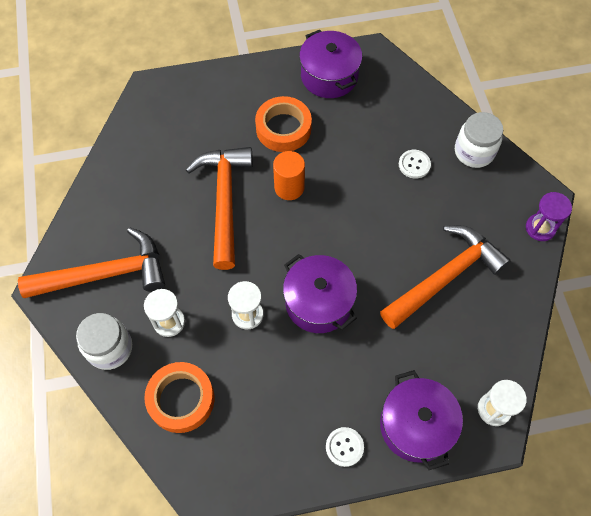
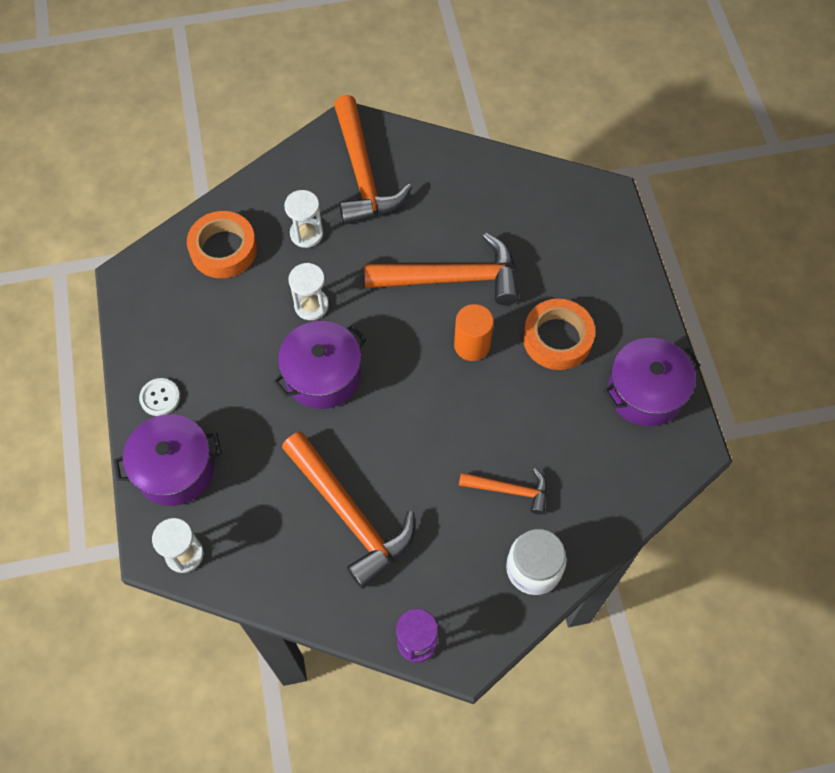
camera: 90 degrees right, 0 degrees up
white jar [76,313,132,370] -> none
white button [399,150,431,179] -> orange hammer [459,468,547,515]

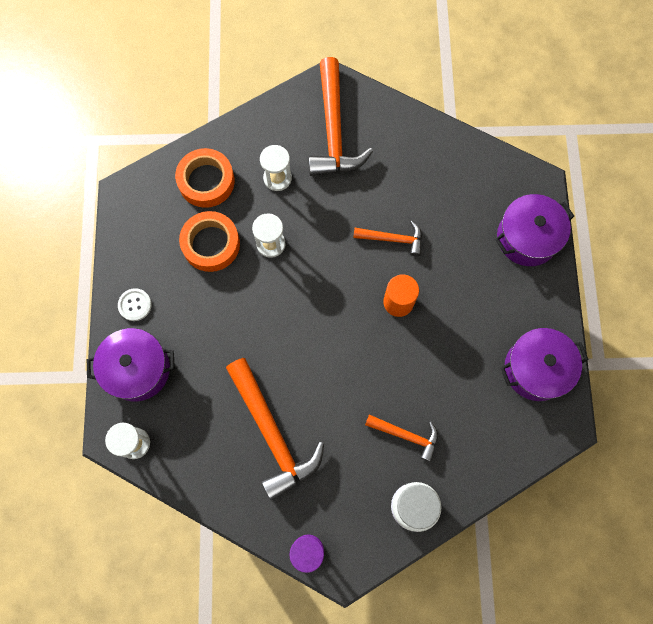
camera: 10 degrees right, 10 degrees up
purple pot [273,321,367,409] -> purple pot moved to [495,194,574,266]
orange hammer [364,233,519,305] -> orange hammer [353,221,422,256], size x0.53
orange tape [523,299,595,370] -> orange tape moved to [179,211,240,272]

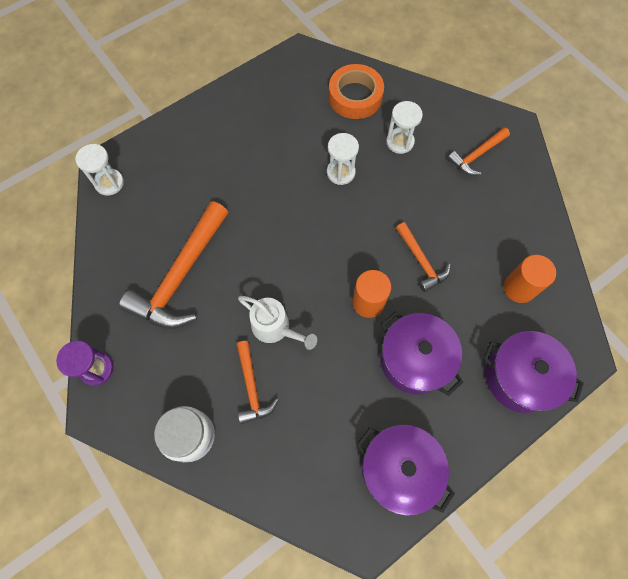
camera: 55 degrees right, 5 degrees down
purple pot [87,328,175,401] -> purple pot moved to [380,311,463,396]
white button [118,288,152,321] -> none
orange tape [179,211,240,272] -> none
orange hammer [308,57,373,176] -> orange hammer [448,127,510,175], size x0.53
none -> white watering can [238,296,317,350]
none -> orange cylinder [504,255,556,303]

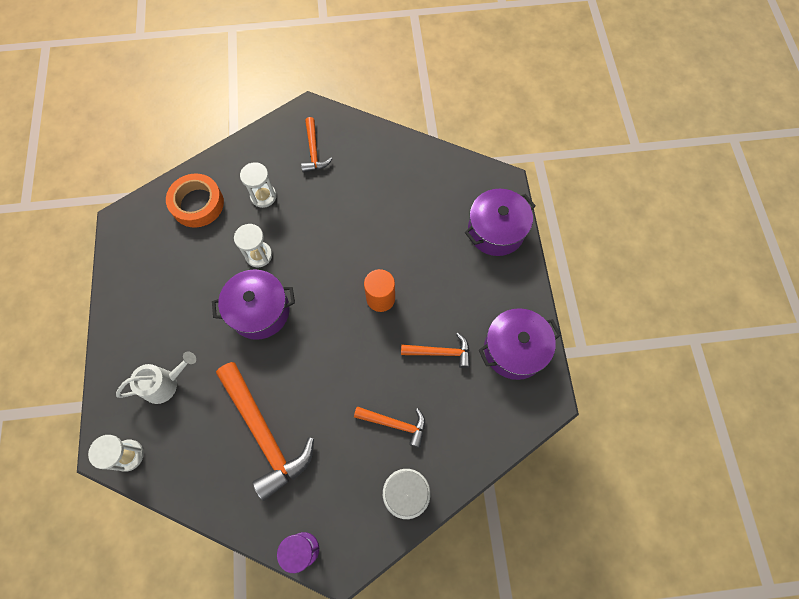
camera: 60 degrees left, 0 degrees up
white watering can [238,296,317,350] -> white watering can moved to [116,352,196,404]
purple pot [380,311,463,396] -> purple pot moved to [212,269,295,340]
orange hammer [396,222,451,292] -> orange hammer moved to [401,333,470,368]
orange cylinder [504,255,556,303] -> none

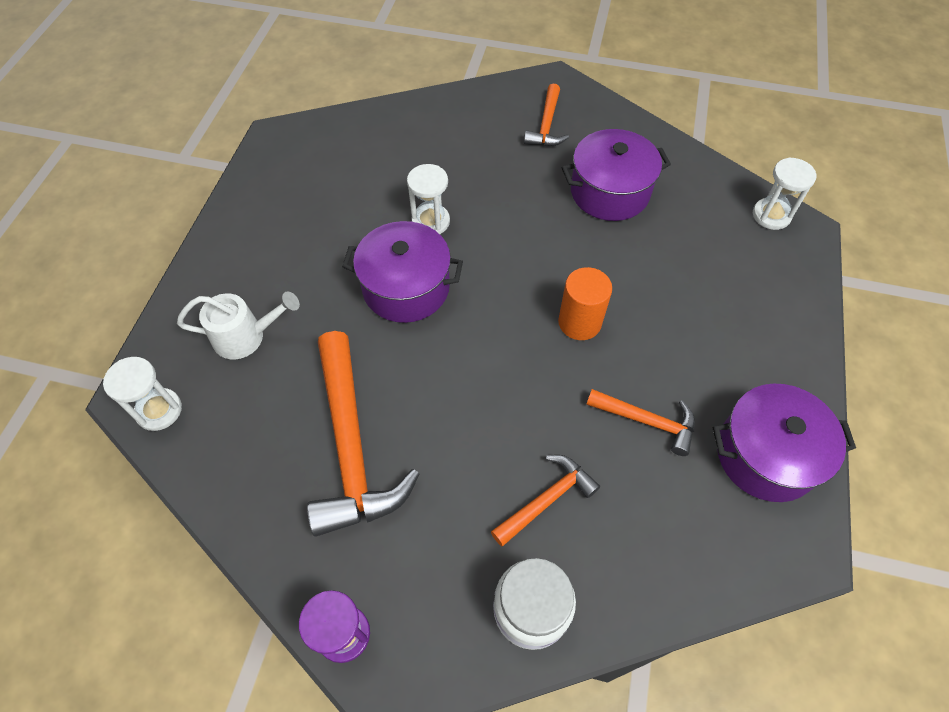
camera: 20 degrees right, 10 degrees down
orange tape [166,173,224,228] -> none
white hourglass [240,162,277,208] -> white hourglass moved to [753,157,816,230]
orange hammer [354,406,425,448] -> orange hammer turned 75 degrees counterclockwise [491,455,600,546]
purple pot [465,189,536,256] -> purple pot moved to [562,129,671,221]

